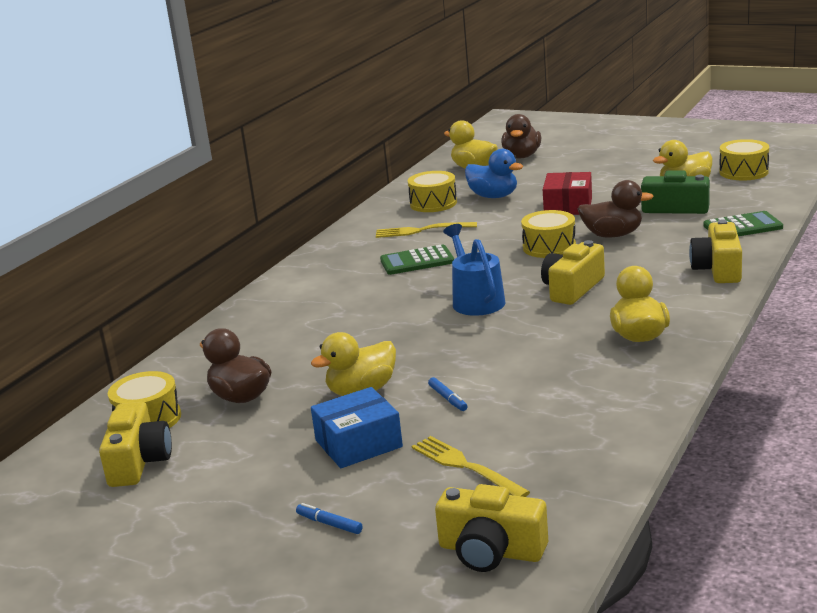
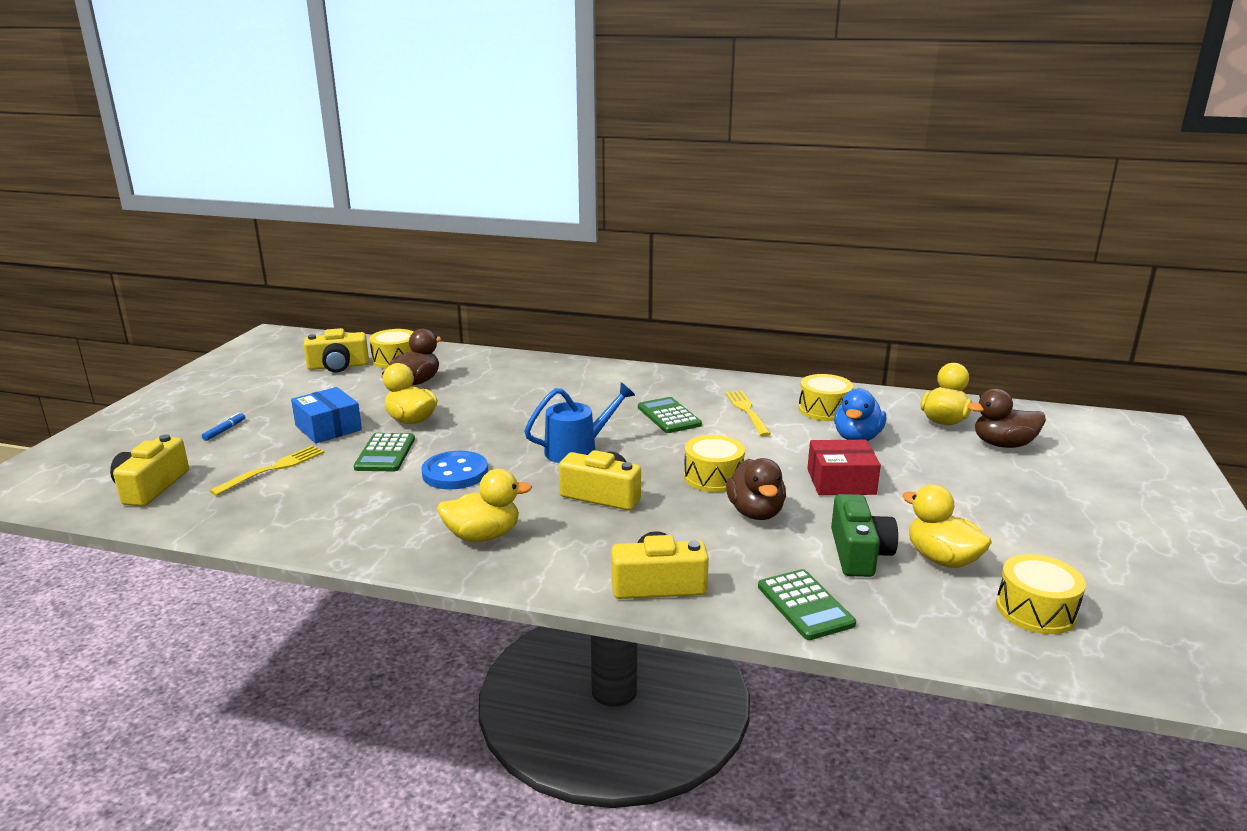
camera: 75 degrees right, 0 degrees up
blue marker [428,377,468,411] -> green calculator [354,433,415,471]
none -> blue button [421,451,488,490]

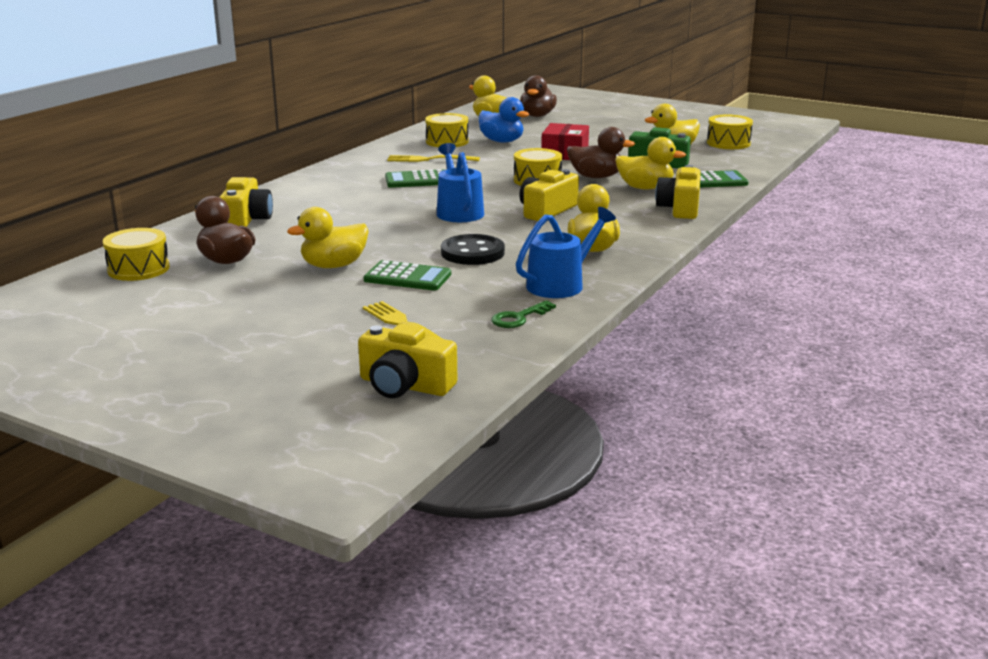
camera: 75 degrees left, 0 degrees up
blue marker [202,413,245,441] -> none
blue box [291,387,362,443] -> none
yellow camera [304,328,369,372] -> yellow camera moved to [220,177,273,227]
blue button [421,451,488,490] -> black button [441,234,505,265]
none -> green key [491,300,556,328]
none -> blue watering can [516,207,616,298]
none -> yellow duck [615,137,686,189]

